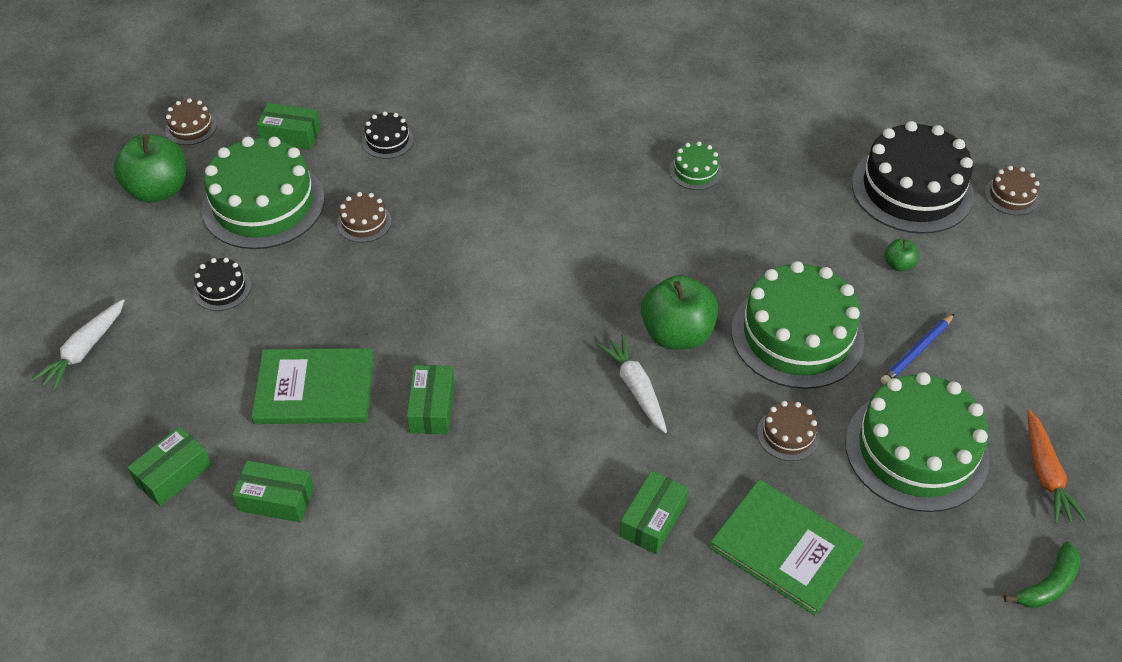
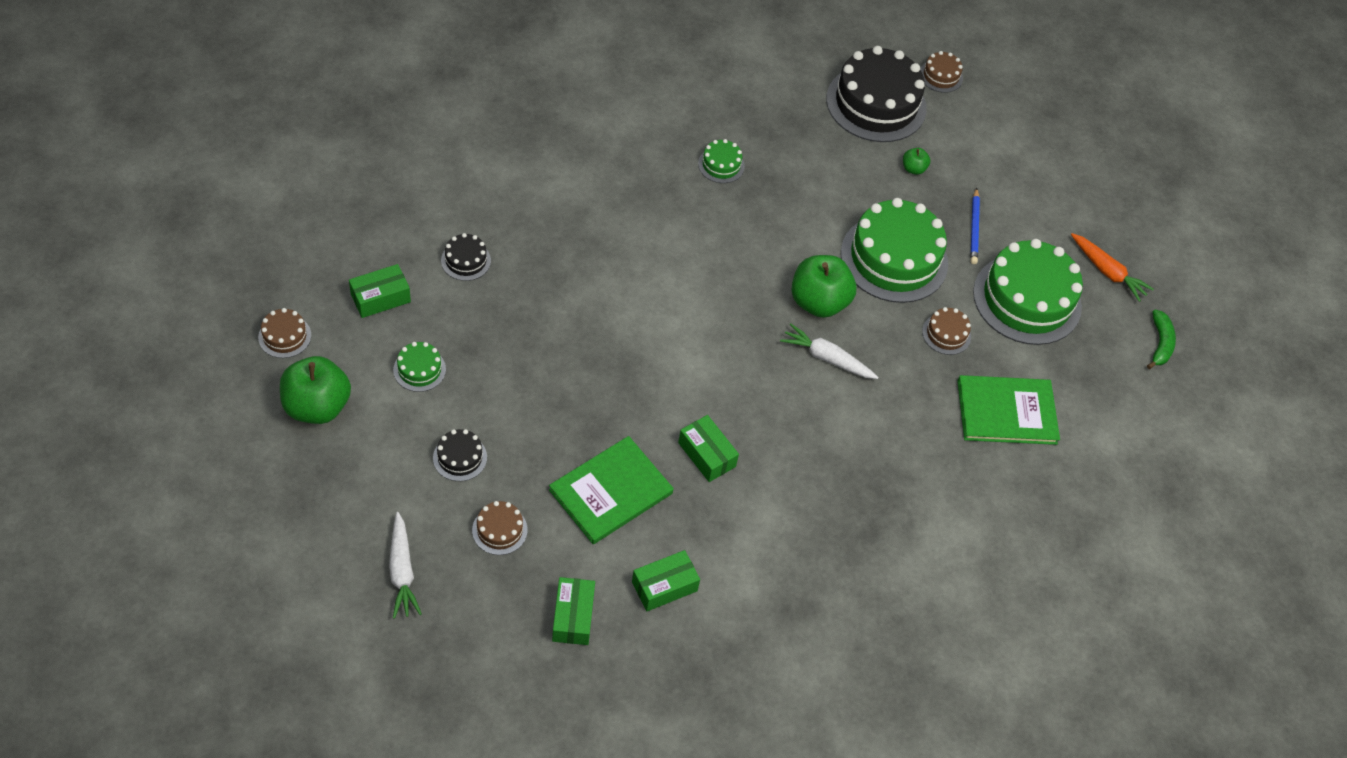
camera: 45 degrees left, 5 degrees up
green cake [202,137,324,249] -> green cake [393,342,446,392], size x0.44
brown cake [337,192,392,243] -> brown cake moved to [472,501,528,555]
green box [620,470,688,554] -> none

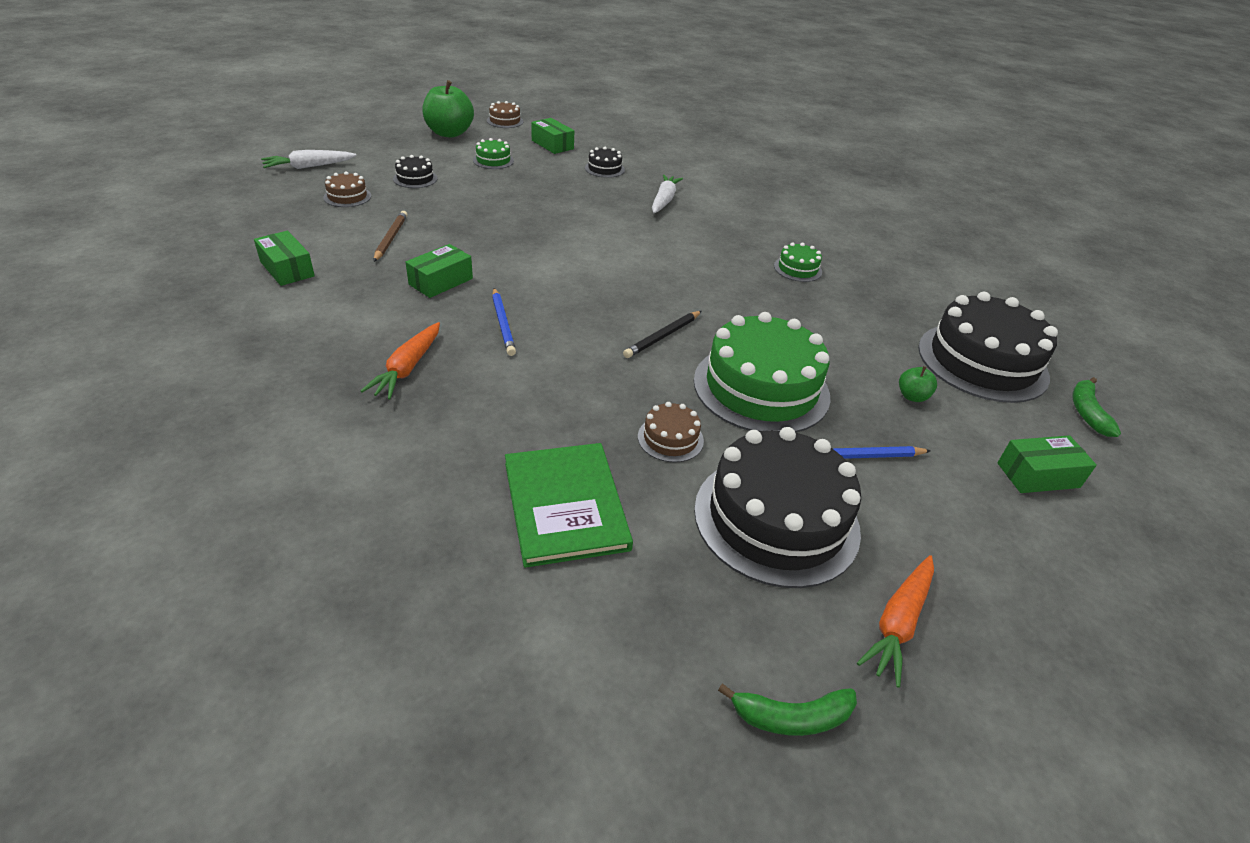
camera: 80 degrees right, 15 degrees down
green book [549,436,674,544] -> brown pencil [374,211,408,262]
green box [552,577,595,645] -> green box moved to [997,436,1097,493]
white carrot [780,323,879,379] -> white carrot moved to [652,174,683,213]
green apple [791,255,856,318] -> black pencil [623,311,701,358]
brown cake [920,51,963,93] -> green banana [1072,377,1121,437]
green cake [973,239,1083,345] -> black cake [694,427,861,588]
none -> orange carrot [361,322,440,399]
none -> blue pencil [492,288,516,356]

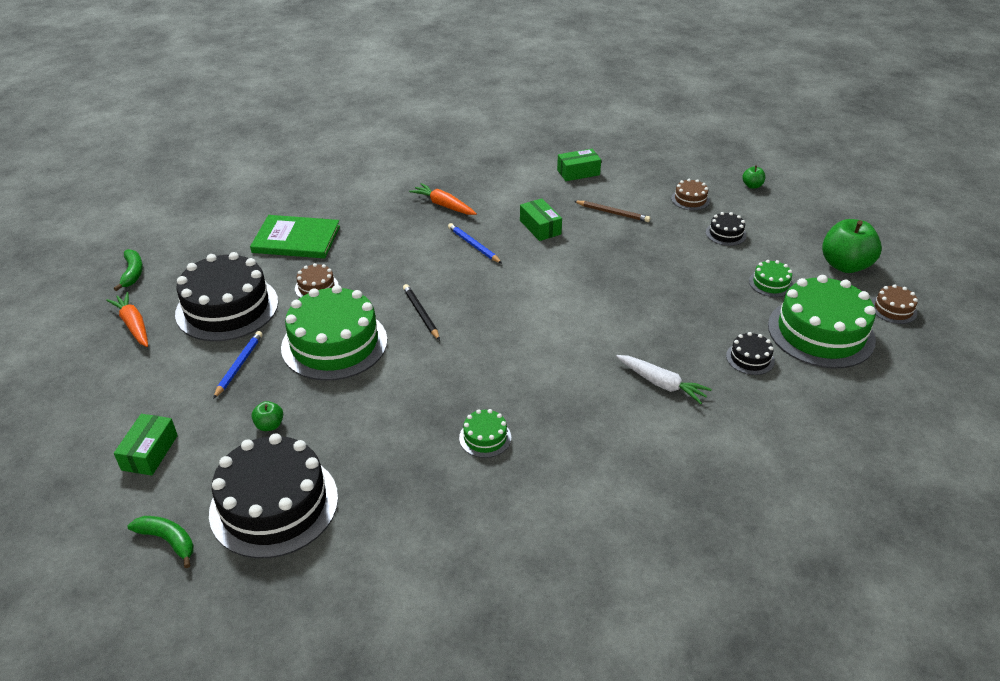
camera: 115 degrees right, 0 degrees up
white carrot [261,150,357,169] -> green apple [742,165,765,189]
blue pencil [492,288,516,356] -> blue pencil turned 45 degrees clockwise [448,223,502,263]
green box [531,118,574,154] -> green cake [768,275,876,368]
green banana [718,683,857,736] -> green banana turned 150 degrees clockwise [114,249,143,291]

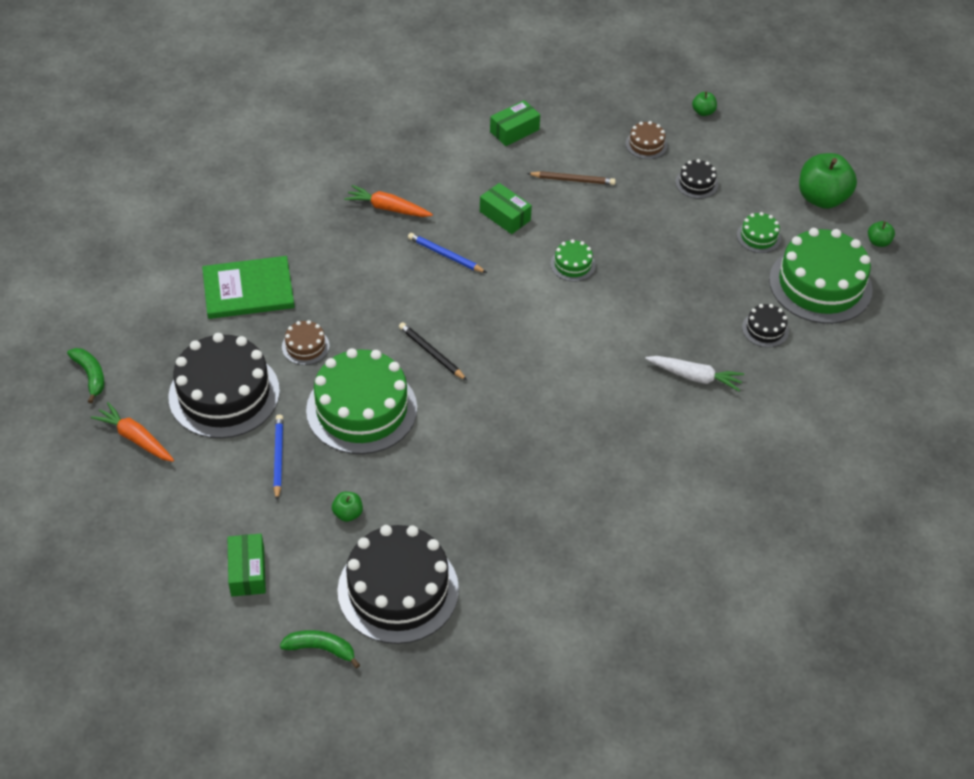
camera: 20 degrees left, 10 degrees up
green cake [459,409,511,458] -> green cake moved to [550,239,596,282]
brown cake [872,284,918,324] -> green apple [868,221,895,247]

